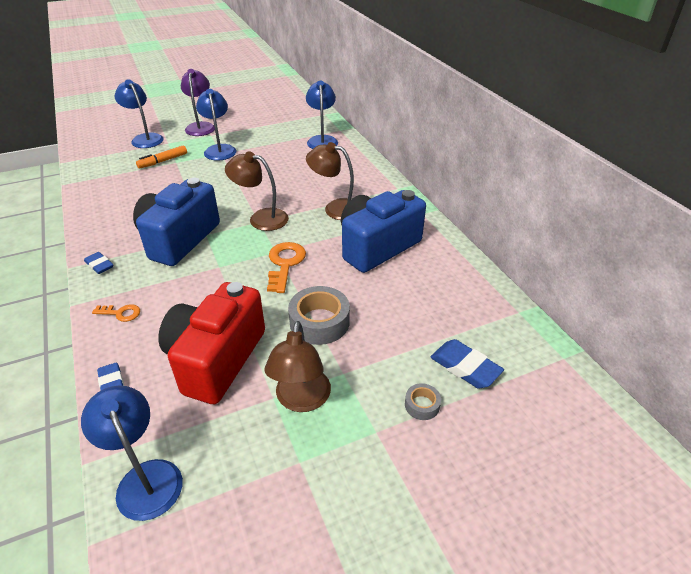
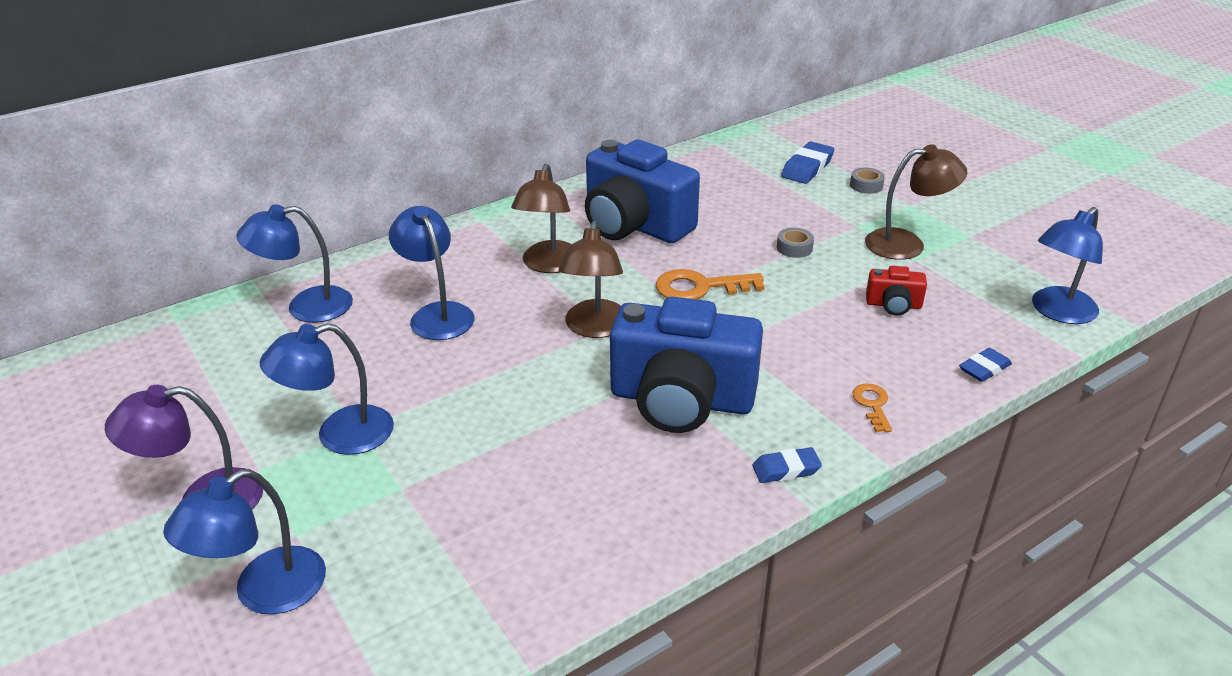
camera: 100 degrees left, 5 degrees down
blue eraser [84,252,113,274] -> blue eraser turned 45 degrees clockwise [752,447,822,483]
orange marker [136,145,187,169] -> none
red camera [158,282,265,404] -> red camera [866,266,927,316], size x0.43
grey tape [288,286,350,345] -> grey tape [777,228,814,258], size x0.50
none -> blue lamp [389,206,475,340]

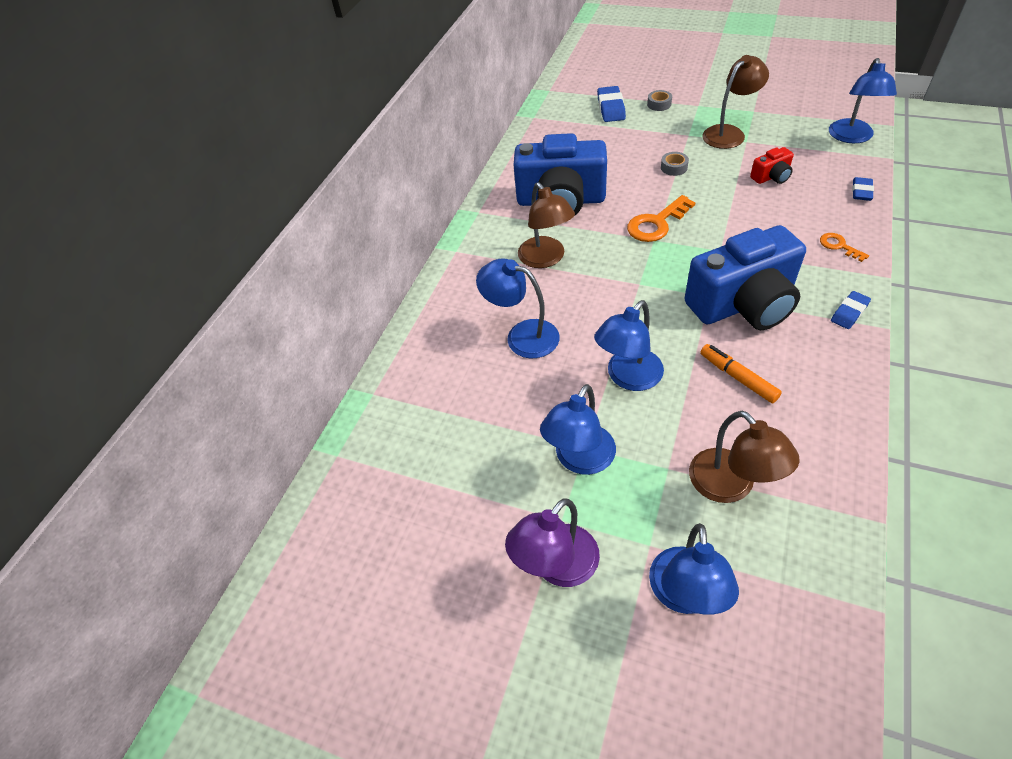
camera: 30 degrees left, 15 degrees up
blue lamp [236,204,353,323] -> blue lamp moved to [594,300,664,391]
brown lamp [558,221,623,338] -> brown lamp moved to [689,411,799,503]
none -> orange marker [700,344,782,404]

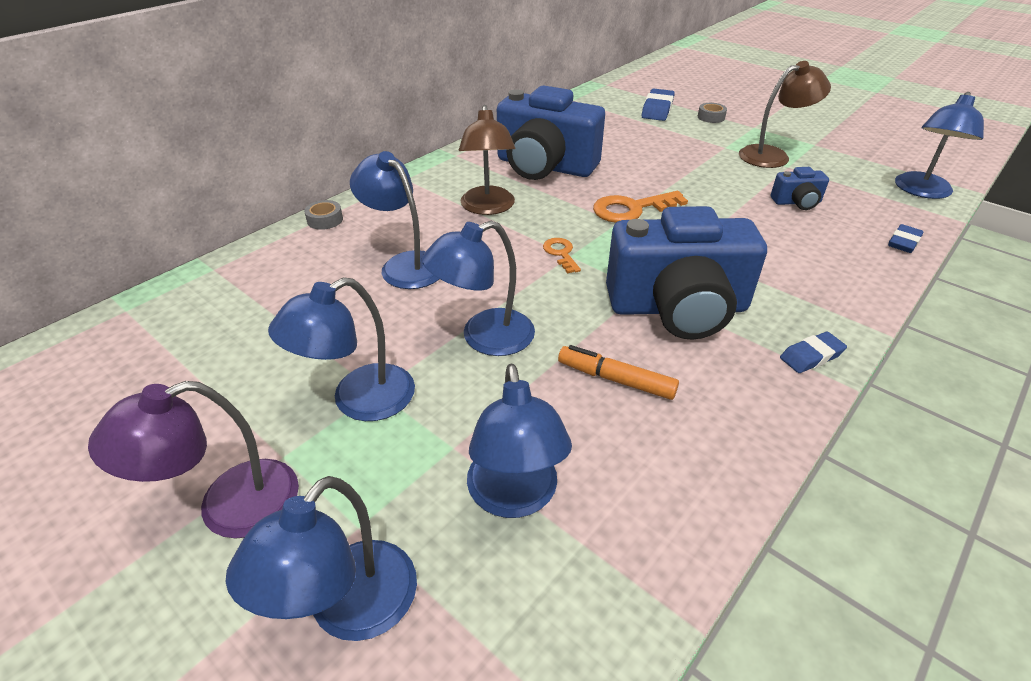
camera: 15 degrees right, 10 degrees down
grey tape [661,152,689,176] -> grey tape moved to [304,200,343,230]
brown lamp [689,411,799,503] -> blue lamp [467,364,572,518]
orange marker [700,344,782,404] -> orange marker turned 45 degrees counterclockwise [558,345,679,400]
red camera [750,147,794,184] -> blue camera [771,167,829,210]
orange key [820,233,869,262] -> orange key moved to [543,238,581,274]

